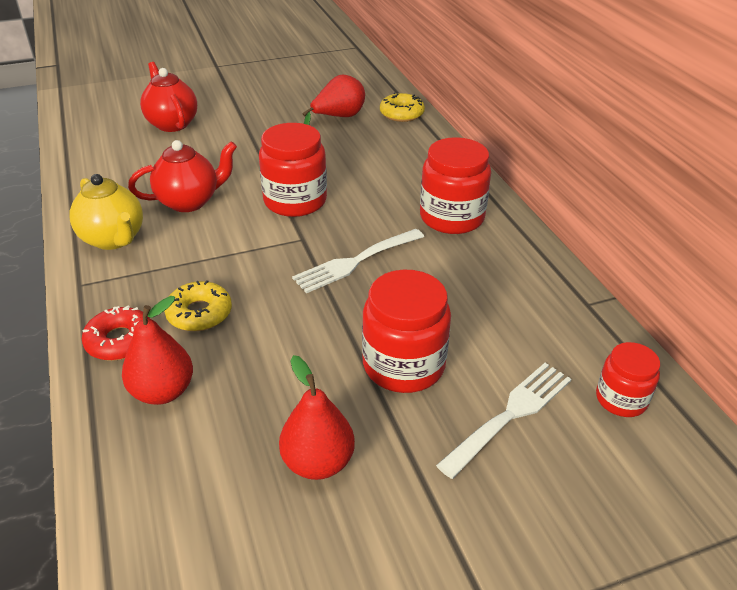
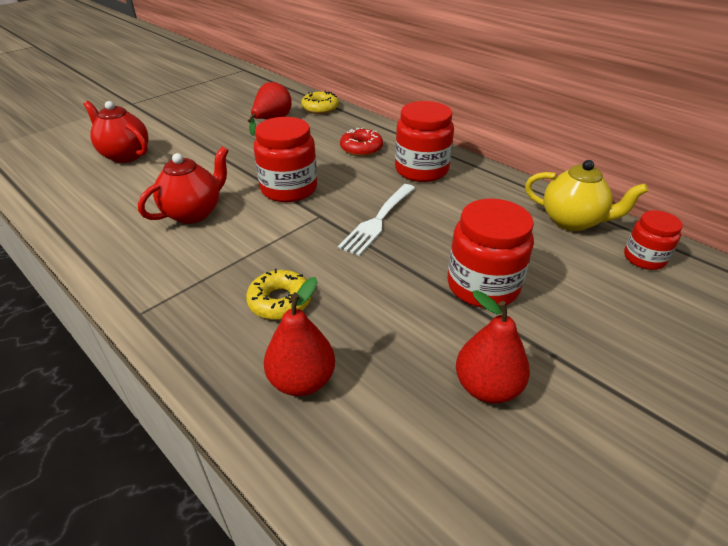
camera: 25 degrees left, 0 degrees up
yellow teapot [69,174,143,250] -> yellow teapot moved to [525,160,648,231]
red donut [82,305,150,361] -> red donut moved to [340,127,383,156]
white fork [436,363,572,479] -> none

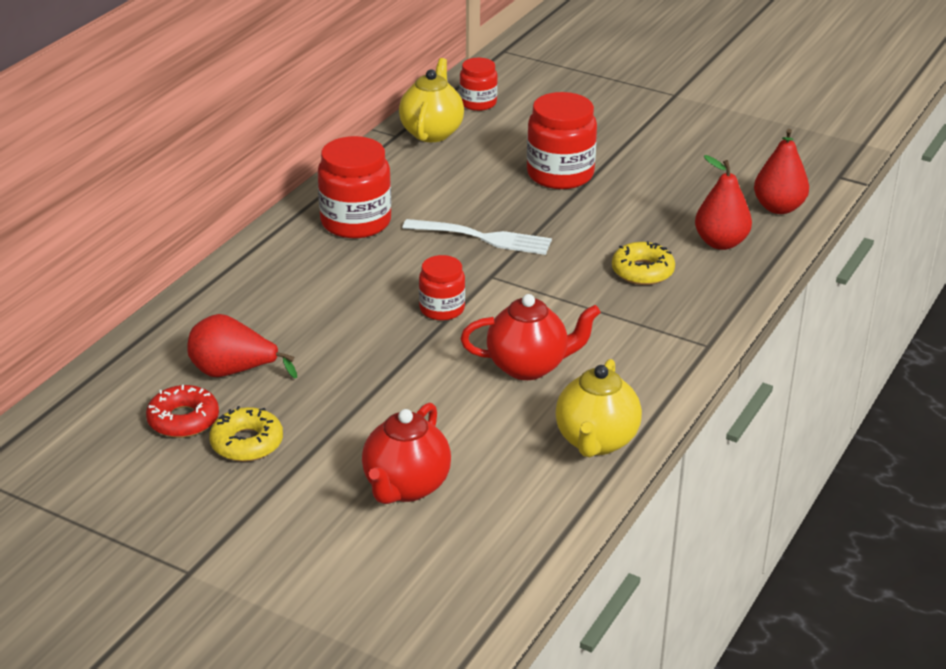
camera: 105 degrees left, 5 degrees down
red teapot [138,147,229,224] -> red teapot turned 150 degrees clockwise [461,294,601,380]
red jar [254,117,317,202] -> red jar [419,255,465,321], size x0.59
yellow donut [301,91,339,114] -> yellow donut moved to [209,406,283,462]
red donut [340,127,383,156] -> red donut moved to [146,385,219,438]
red pear [456,290,530,404] -> red pear moved to [754,129,809,214]
none -> yellow teapot [555,359,642,457]

